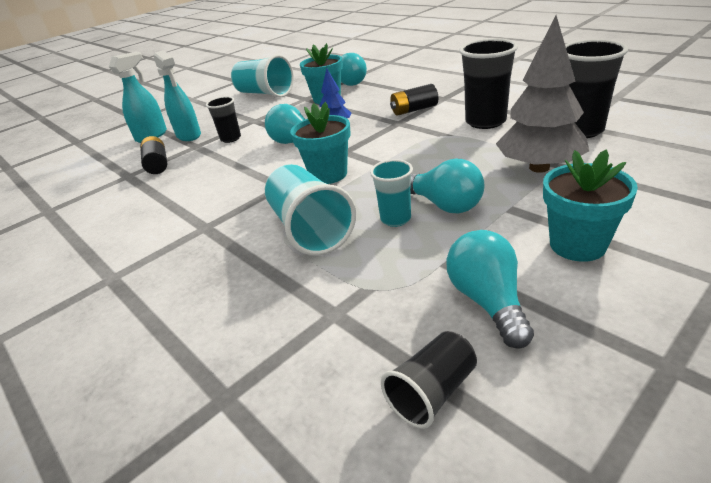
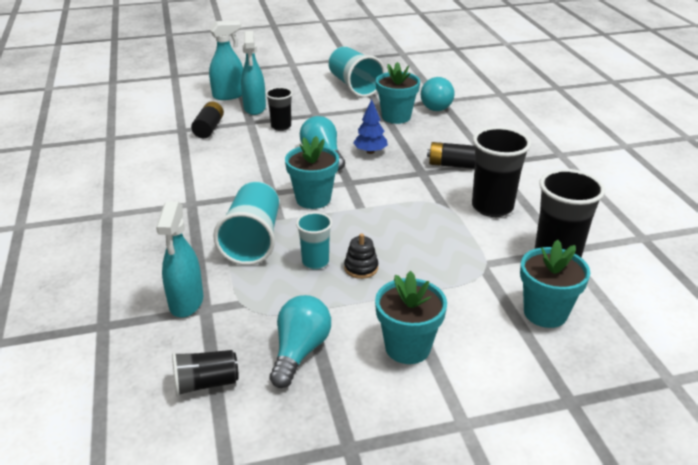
camera: 25 degrees right, 0 degrees up
turquoise light bulb [410,159,484,213] -> black stacking toy [344,233,378,279]
grey tree [496,15,589,173] -> none
none -> turquoise spray bottle [156,202,203,318]
none -> turquoise flower pot [520,240,590,328]

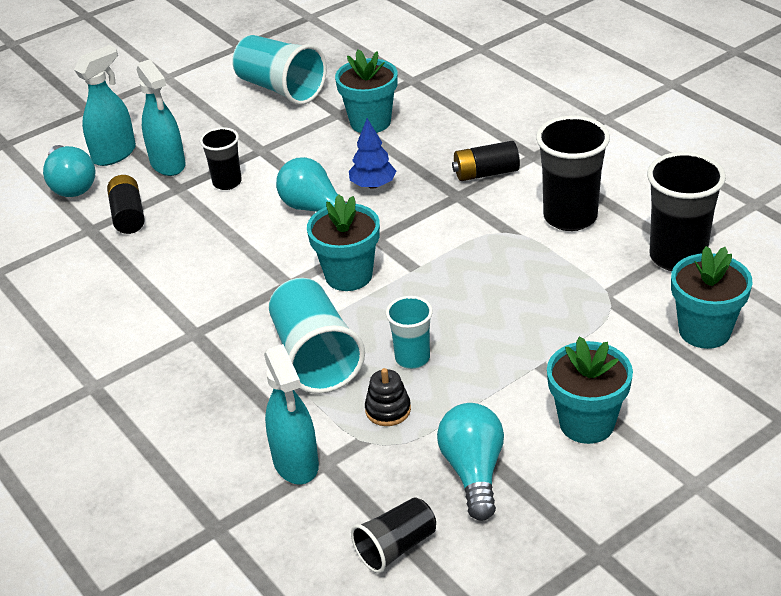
camera: 20 degrees left, 5 degrees up
black stacking toy [344,233,378,279] -> black stacking toy moved to [365,368,411,426]
turquoise light bulb [421,77,455,111] -> turquoise light bulb moved to [43,145,96,197]

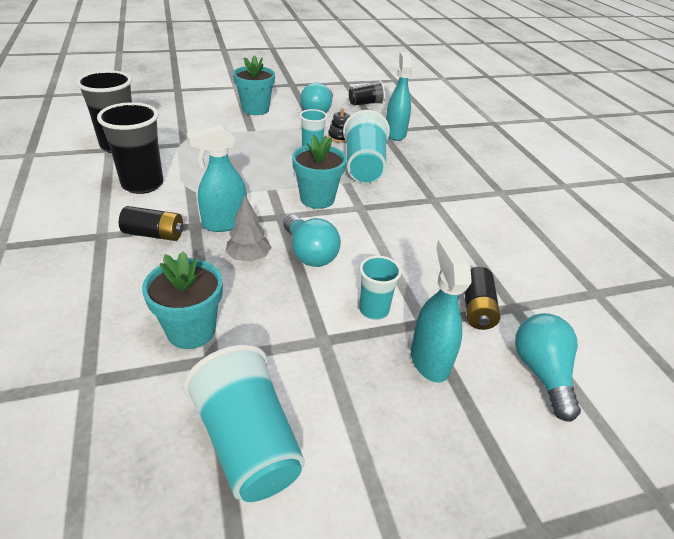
camera: 165 degrees left, 0 degrees up
turquoise spray bottle [74,45,136,166] -> turquoise spray bottle moved to [187,125,247,232]
black cup [200,127,242,190] -> turquoise cup [359,256,402,320]
blue tree [349,118,396,189] -> grey tree [226,195,271,262]
turquoise flower pot [671,246,752,349] -> none

